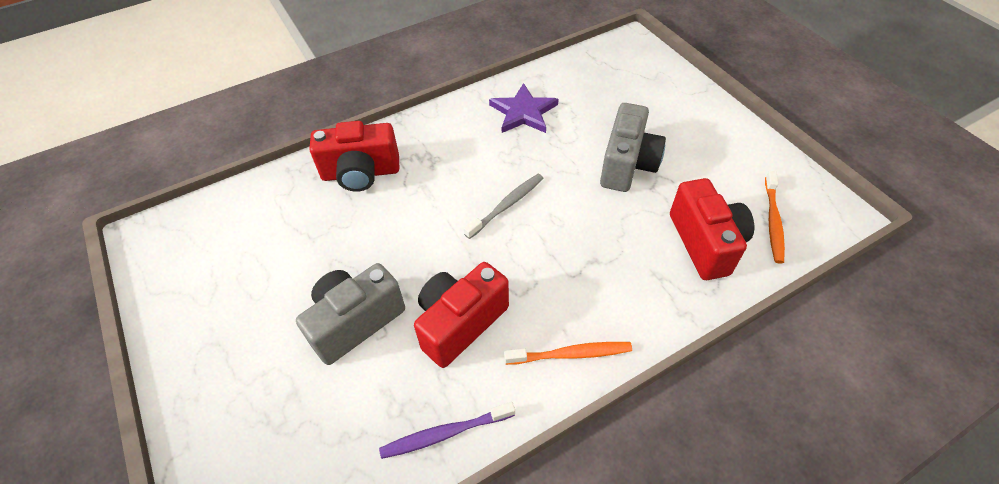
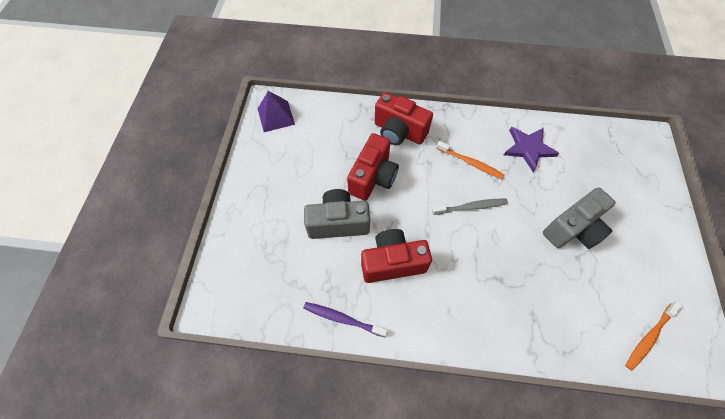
camera: 35 degrees right, 10 degrees up
orange toothbrush [504,342,632,365] -> orange toothbrush moved to [436,141,505,179]
red camera [670,178,754,280] -> red camera moved to [347,133,399,201]
none -> purple pyramid [258,91,295,132]

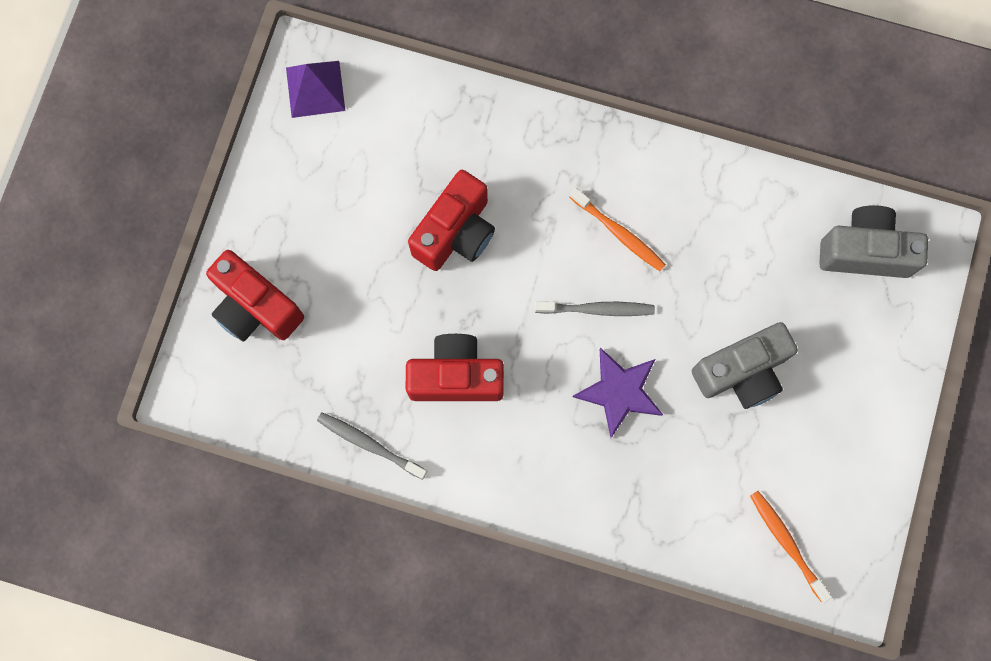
camera: 10 degrees right, 15 degrees up
purple toothbrush [303,302,388,337] -> grey toothbrush [317,413,427,480]
grey camera [304,189,370,239] -> grey camera moved to [819,205,928,278]
red camera [374,92,433,145] -> red camera moved to [206,250,304,342]
purple star [504,127,559,172] -> purple star moved to [573,348,663,438]
orange toothbrush [625,302,682,371] -> orange toothbrush turned 90 degrees clockwise [750,491,832,602]

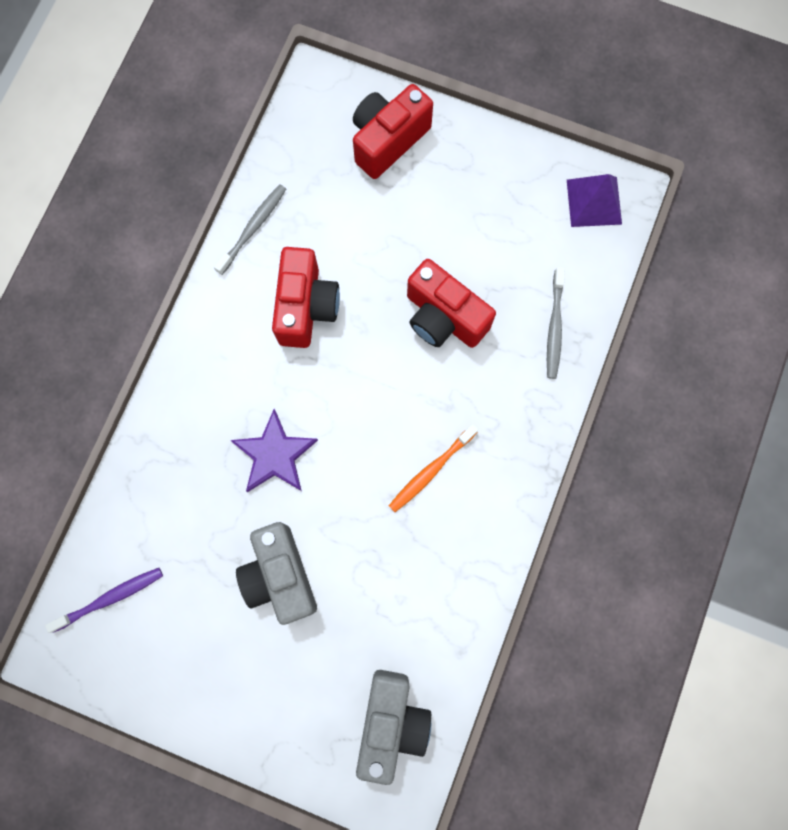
camera: 95 degrees right, 0 degrees up
grey toothbrush [534,301,655,316] -> grey toothbrush moved to [547,267,565,379]
orange toothbrush [750,491,832,602] -> purple toothbrush [45,568,163,633]

